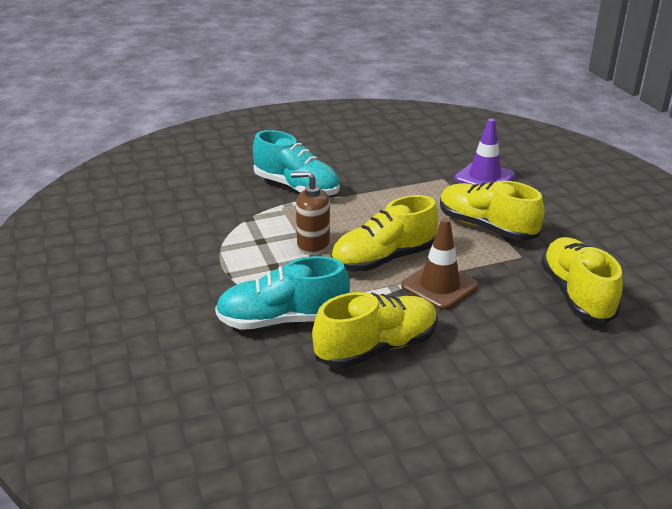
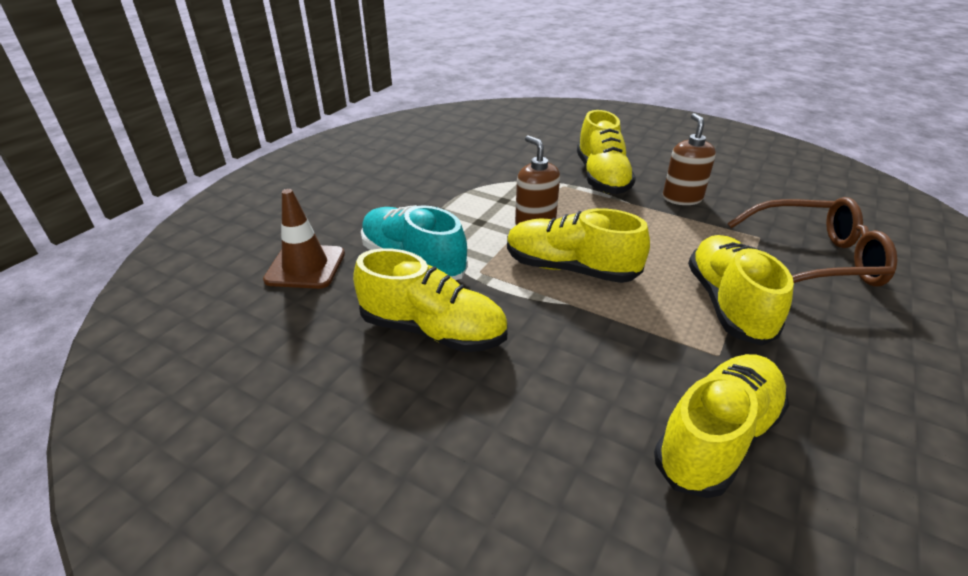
camera: 50 degrees right, 5 degrees up
turquoise shoe [253,130,340,196] -> yellow shoe [577,110,636,194]
brown traffic cone [401,218,479,310] -> brown traffic cone moved to [263,189,345,289]
purple traffic cone [454,118,515,185] -> brown glasses [728,197,897,287]
none -> brown soap dispenser [663,113,716,205]

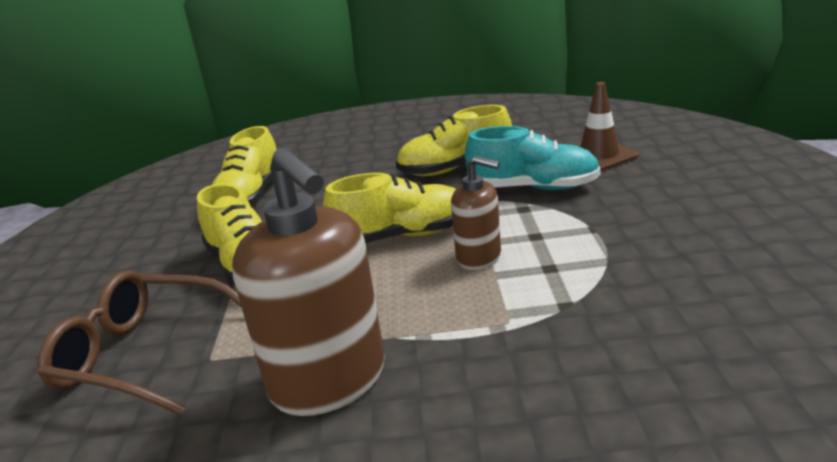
camera: 150 degrees right, 10 degrees down
yellow shoe [577,110,636,194] -> none
brown soap dispenser [663,113,716,205] -> brown soap dispenser [232,148,385,416], size x1.81
brown glasses [728,197,897,287] -> brown glasses turned 45 degrees clockwise [37,270,242,415]

